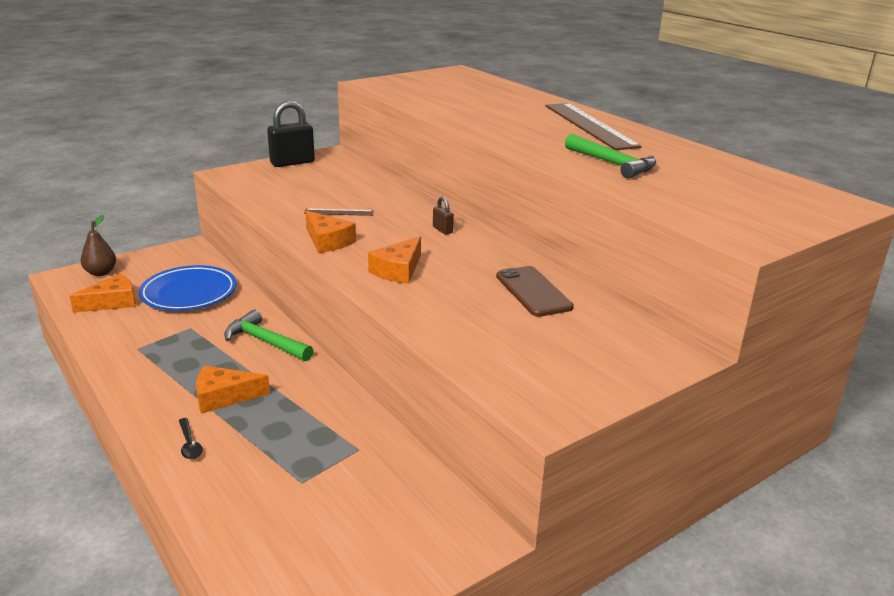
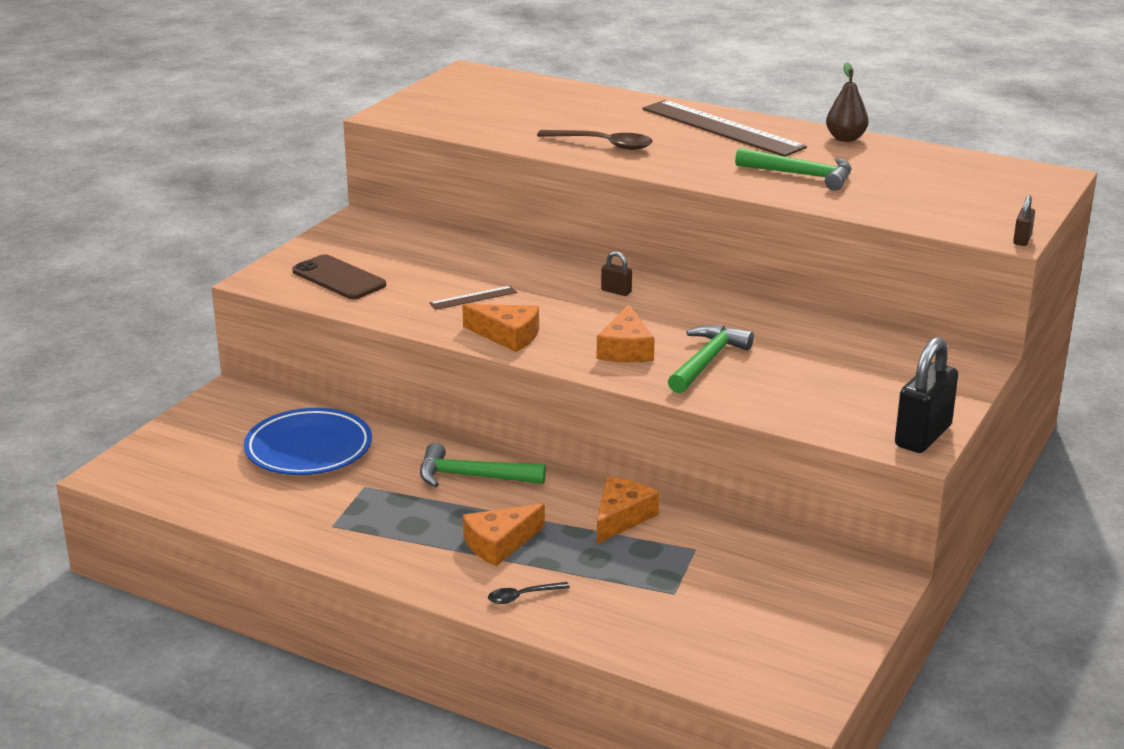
camera: 25 degrees left, 0 degrees up
orange cheese [69,274,136,313] -> orange cheese moved to [597,477,659,544]
brown pear [80,215,116,276] -> brown pear moved to [826,62,869,142]
black spoon [179,418,203,460] -> black spoon turned 120 degrees clockwise [488,582,570,604]
black padlock [267,101,315,167] -> black padlock moved to [895,337,958,453]
brown phone [496,266,574,317] -> brown phone moved to [292,254,386,299]
none -> brown spoon [537,130,653,150]
none -> green hammer [668,325,754,394]
none -> brown padlock [1013,195,1035,246]

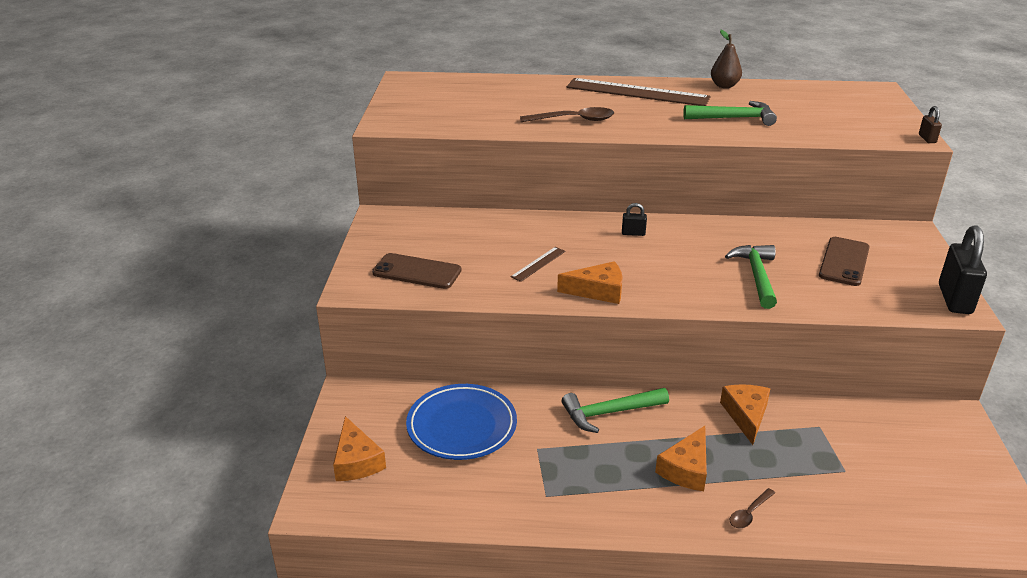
camera: 25 degrees left, 5 degrees up
black spoon [488,582,570,604] -> brown spoon [730,488,775,528]
orange cheese [597,304,655,363] -> orange cheese moved to [333,416,386,481]
brown padlock [601,251,632,296] -> black padlock [622,203,647,236]
none -> brown phone [819,237,870,286]

